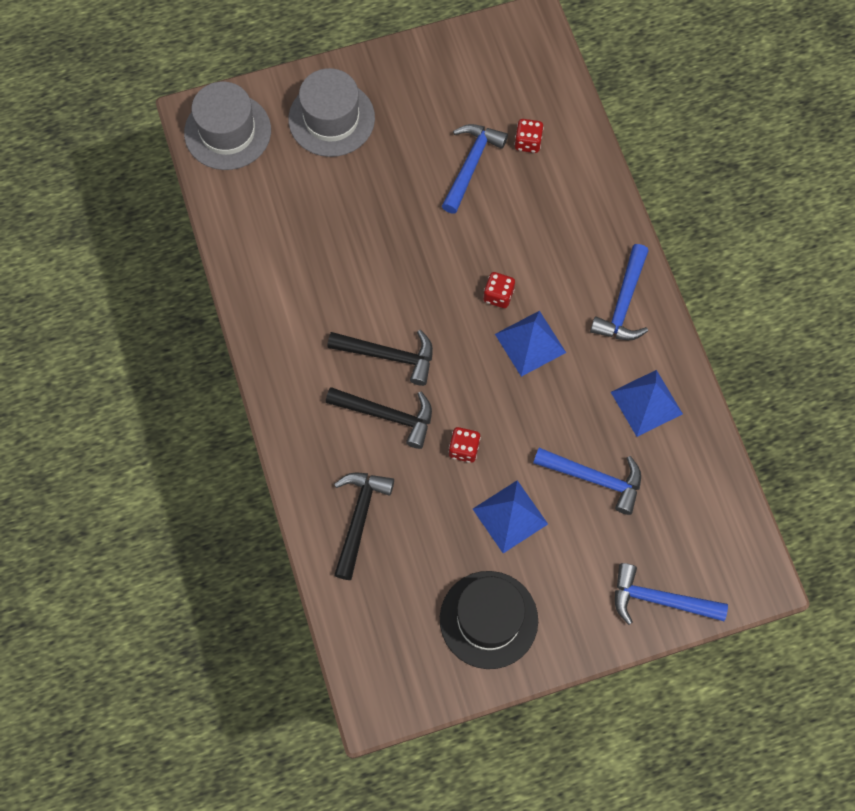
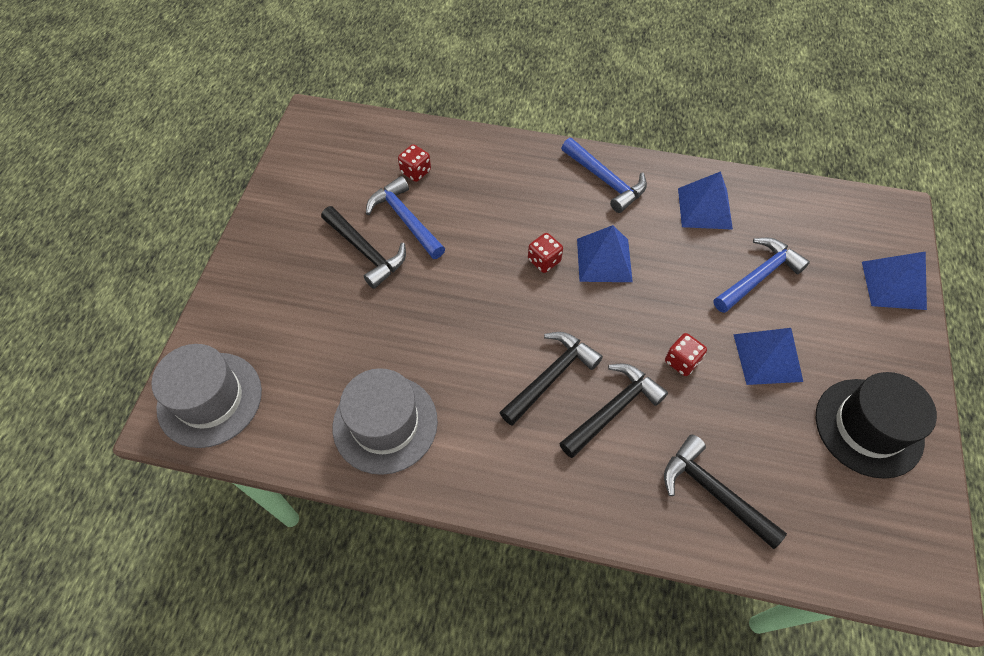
camera: 60 degrees left, 10 degrees down
grey hat [288,68,375,157] -> grey hat moved to [333,368,438,475]
blue hammer [615,563,728,625] -> blue pyramid [862,251,927,310]
none -> black hammer [321,206,406,289]

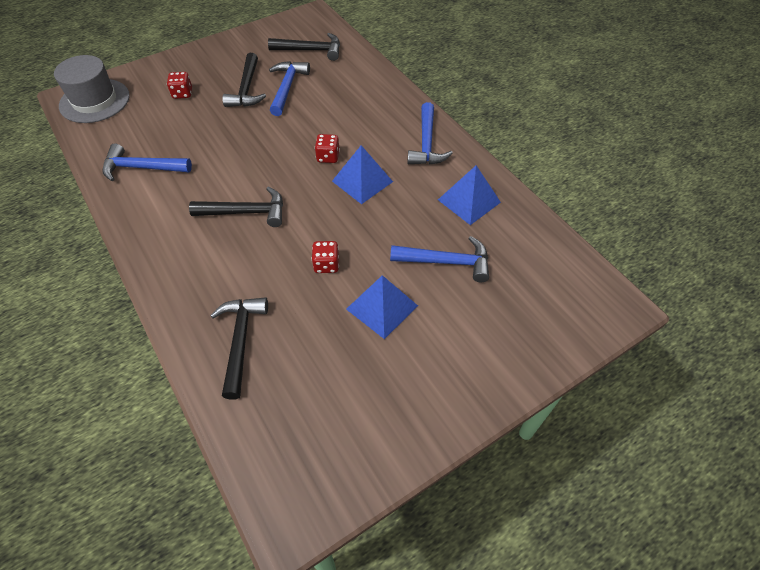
camera: 45 degrees right, 5 degrees down
grey hat [333,368,438,475] -> blue hammer [102,144,192,181]
red dice [398,144,431,182] -> red dice moved to [167,72,192,99]
black hammer [559,364,668,458] -> black hammer moved to [268,33,340,61]
black hat [816,372,937,479] -> none
blue pyramid [862,251,927,310] -> none

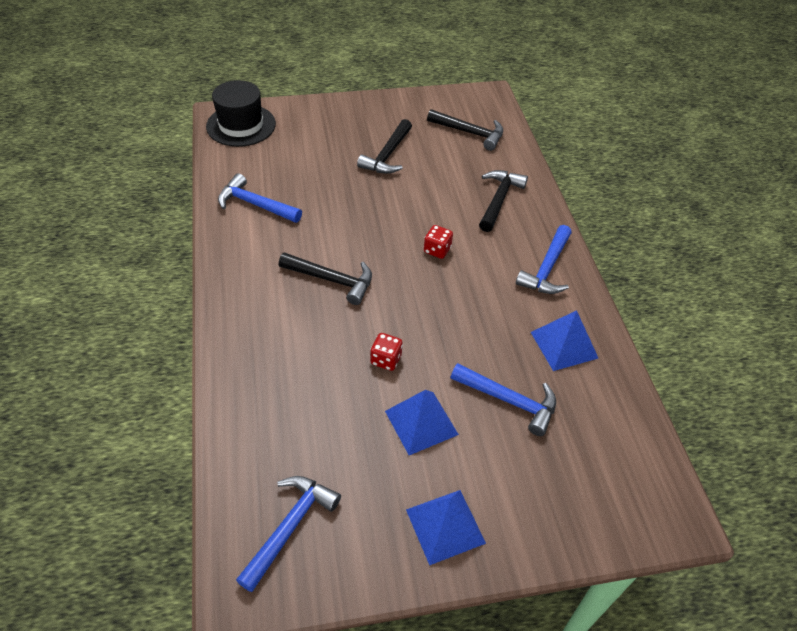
camera: 20 degrees right, 5 degrees down
grey hat [54,55,130,123] -> black hat [206,80,276,147]
red dice [167,72,192,99] -> none
black hammer [210,297,268,400] -> black hammer moved to [479,170,528,232]
blue hammer [269,61,310,116] -> blue hammer moved to [236,476,341,592]
blue pyramid [332,145,393,204] -> blue pyramid moved to [406,490,486,565]

